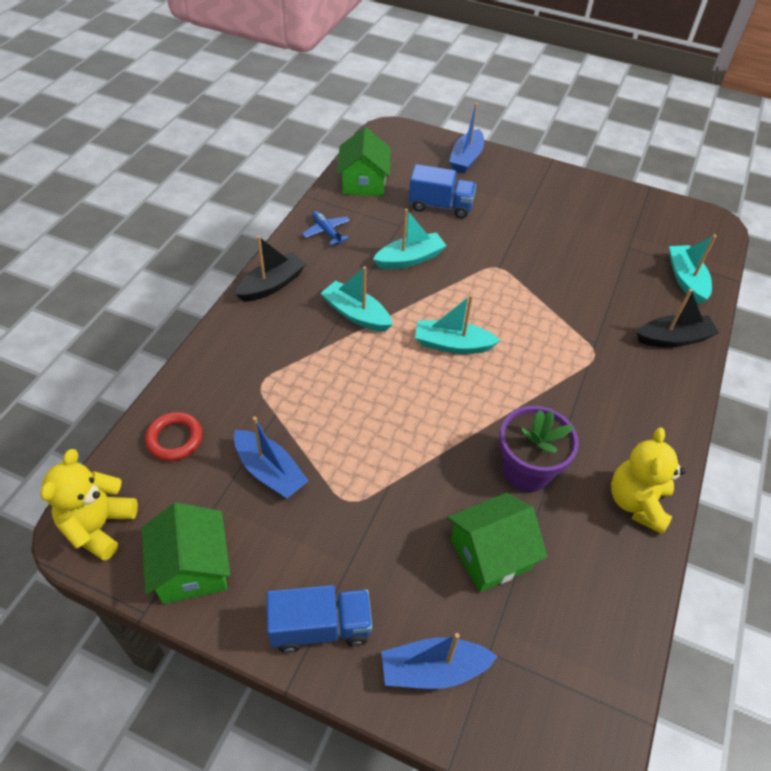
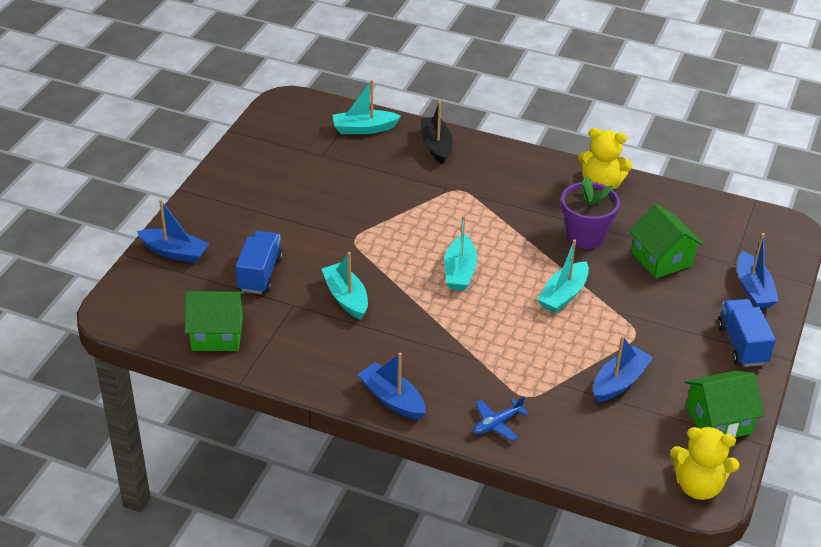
camera: 90 degrees left, 10 degrees down
red ring [145,412,203,461] -> none
black boat [235,236,306,302] -> blue boat [358,353,426,420]
blue plane [302,211,350,245] -> blue plane moved to [473,396,529,441]
turquoise boat [321,266,393,332] -> turquoise boat moved to [537,240,589,313]

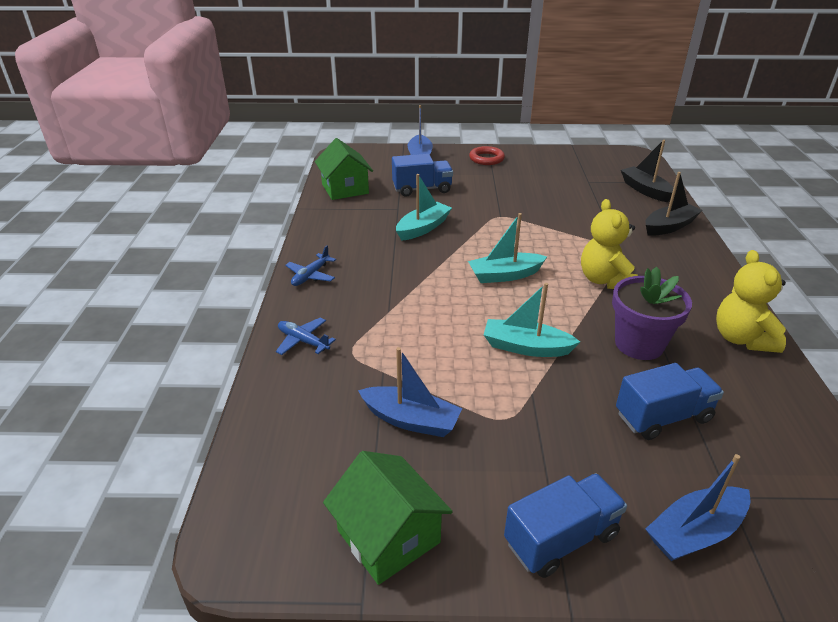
camera: 70 degrees right, 5 degrees down
turquoise boat [333,80,401,134] -> black boat [621,140,674,202]
blue boat [358,353,426,420] -> blue plane [285,245,336,286]
green house [629,204,704,279] -> blue truck [616,363,724,440]
yellow teddy bear [670,427,739,500] -> yellow teddy bear moved to [581,199,638,289]
none -> red ring [469,146,505,165]

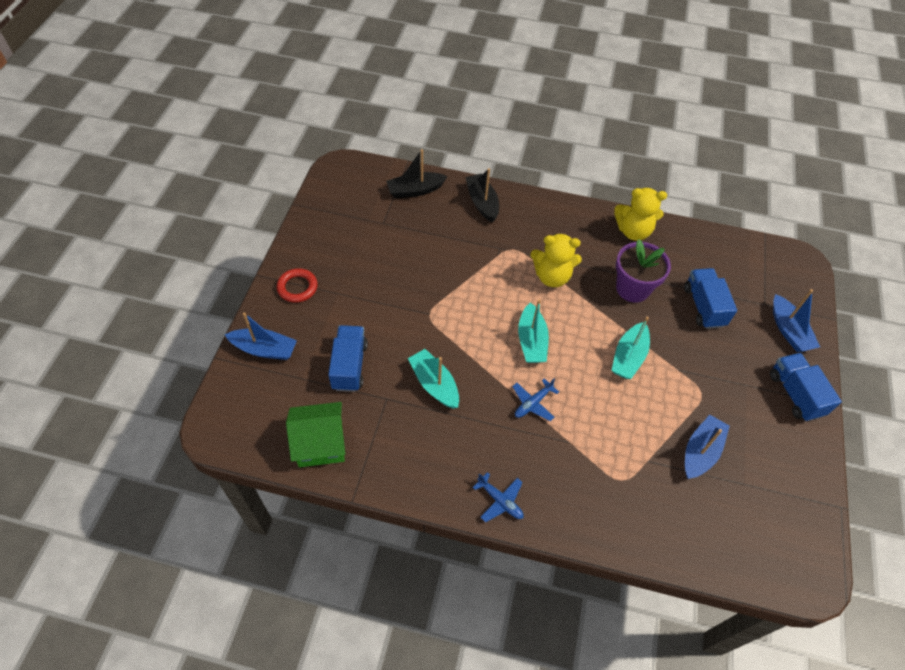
camera: 80 degrees left, 20 degrees up
blue plane [276,318,336,355] -> blue plane moved to [512,378,559,421]
green house [323,451,453,585] -> none

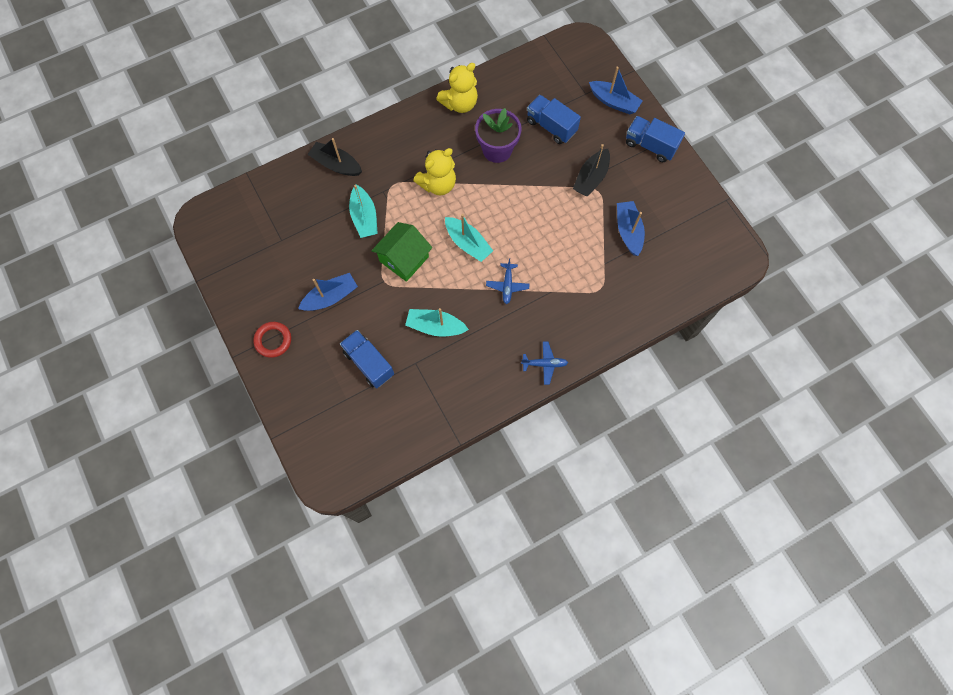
camera: 40 degrees left, 15 degrees up
blue boat [225,312,297,360] -> blue boat moved to [298,273,358,311]
green house [286,402,345,467] -> green house moved to [372,222,432,282]
black boat [386,149,448,198] -> black boat moved to [573,144,610,196]
turquoise boat [611,317,650,379] -> turquoise boat moved to [349,185,378,238]

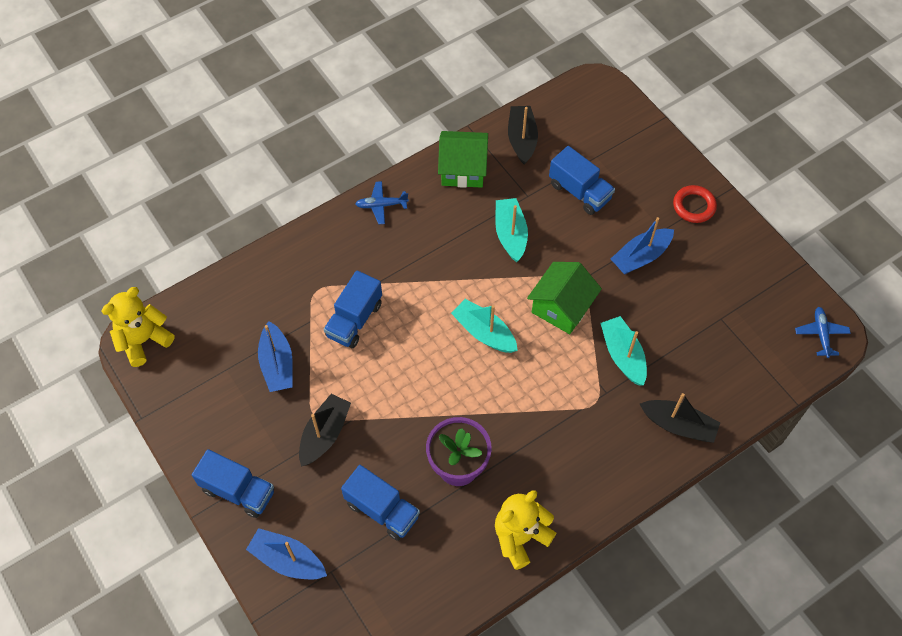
camera: 175 degrees right, 10 degrees down
turquoise boat [405,308,469,337] -> turquoise boat turned 105 degrees counterclockwise [495,198,528,262]
yellow teddy bear [413,148,456,196] -> yellow teddy bear moved to [102,287,175,367]
blue plane [486,258,529,304] -> blue plane moved to [795,307,851,358]
none -> blue truck [324,270,382,348]
none -> green house [438,131,488,188]
none -> black boat [508,106,538,165]

